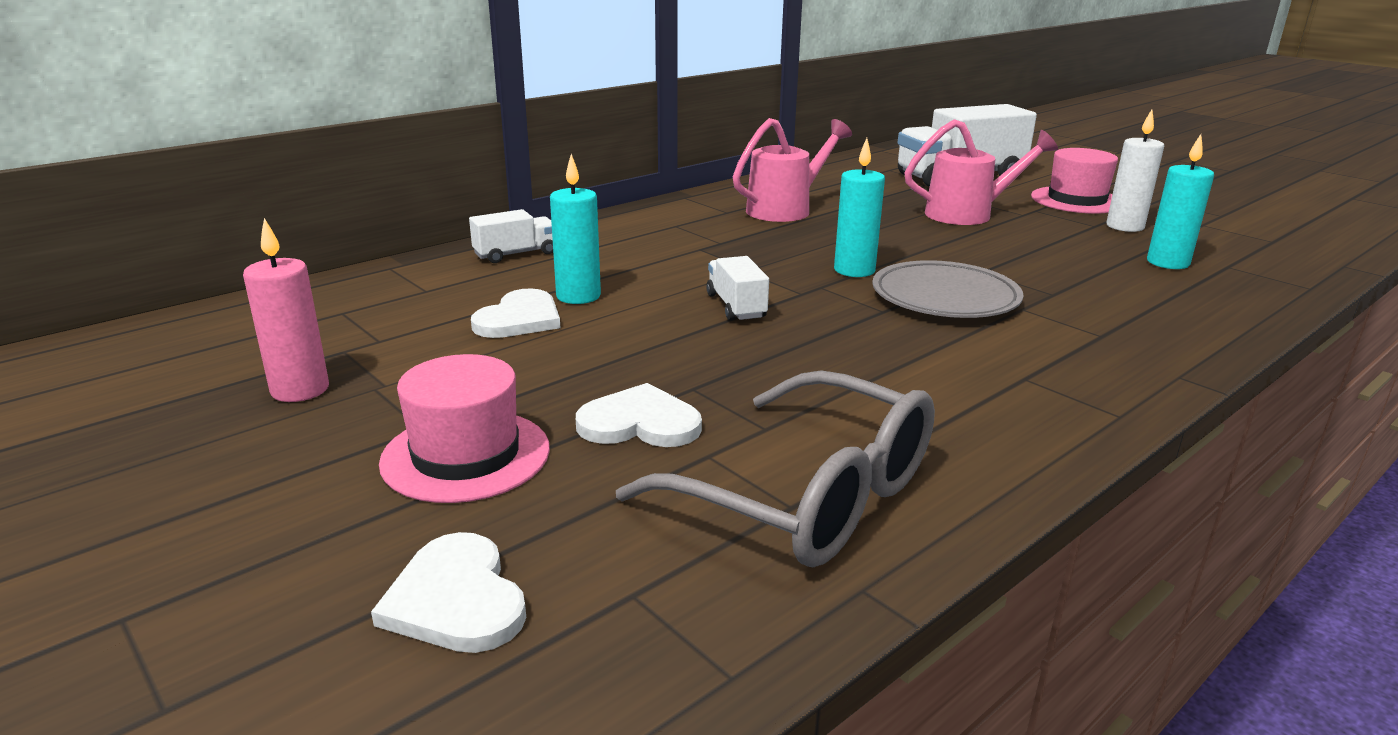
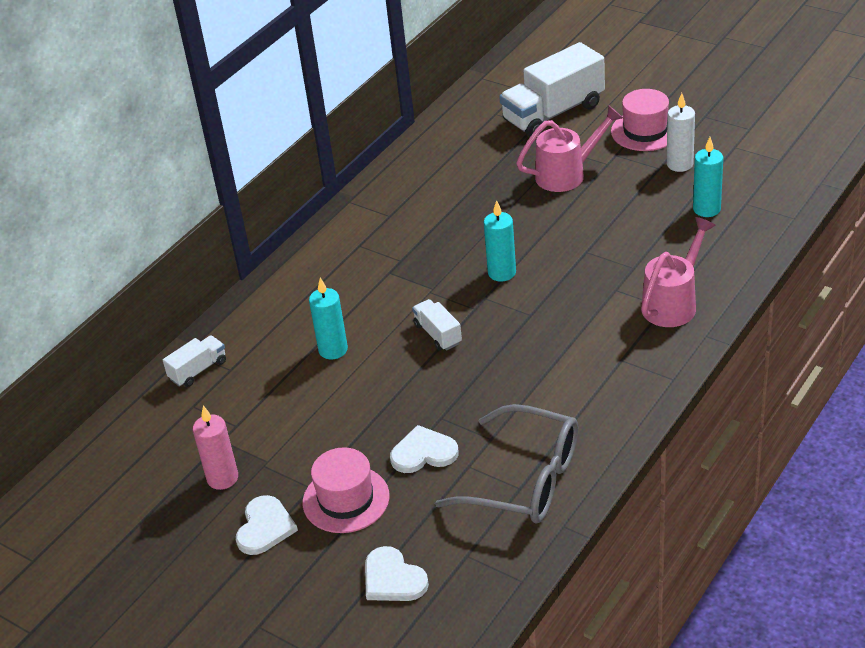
camera: 10 degrees left, 15 degrees up
white truck [469,209,553,263] -> white truck moved to [163,335,226,387]
white heart [471,288,560,338] -> white heart moved to [236,495,298,555]
pink watering can [733,118,852,222] -> pink watering can moved to [641,217,716,327]
grey plate [872,260,1024,318] -> none

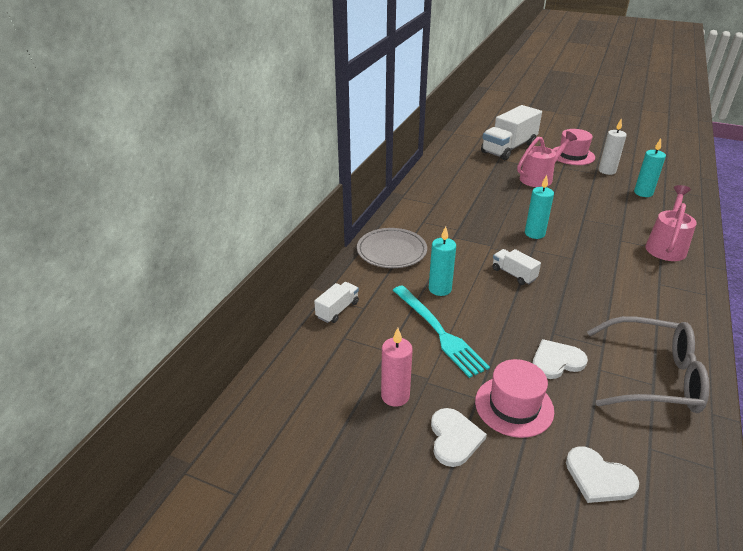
camera: 15 degrees left, 5 degrees down
none -> grey plate [357,228,427,268]
none -> turquoise fork [393,285,490,378]

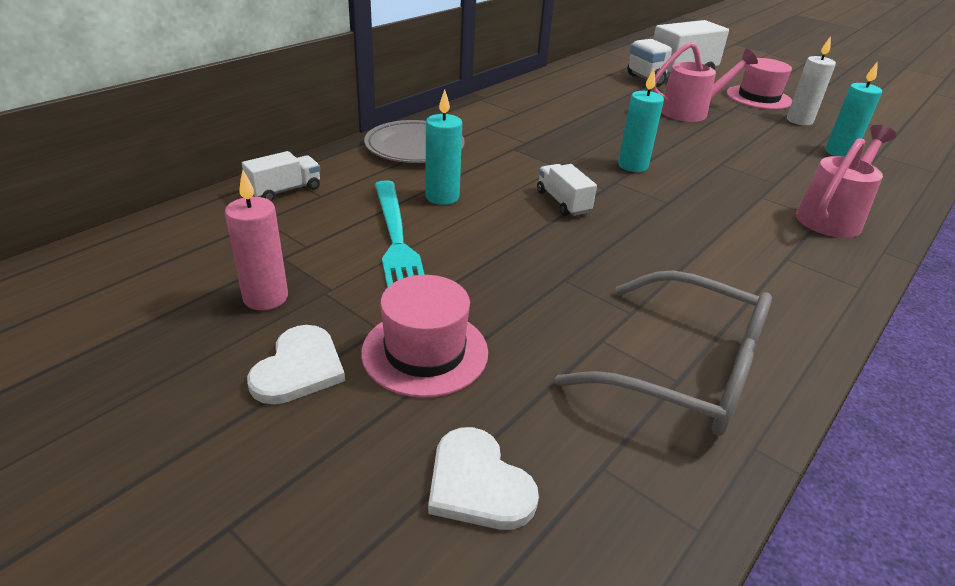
camera: 15 degrees right, 0 degrees up
white heart [532,339,588,379] -> none

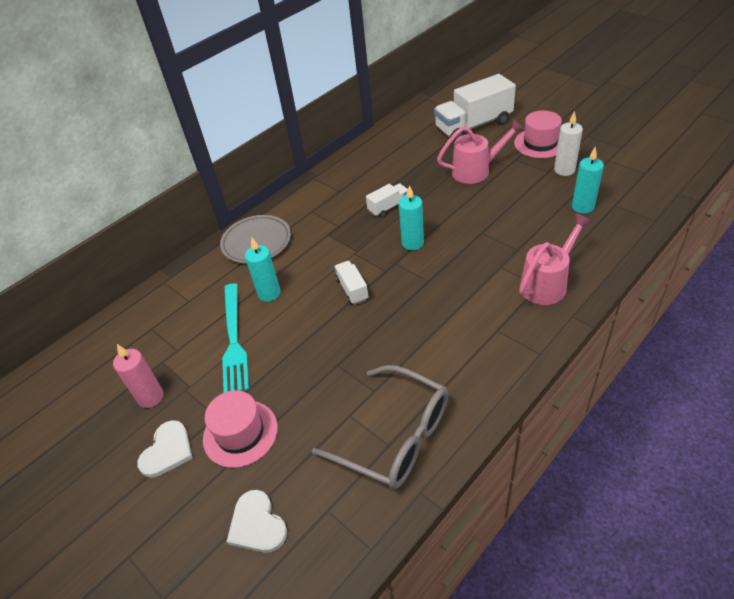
camera: 10 degrees right, 10 degrees up
white truck [242,151,320,201] -> white truck moved to [366,183,408,217]

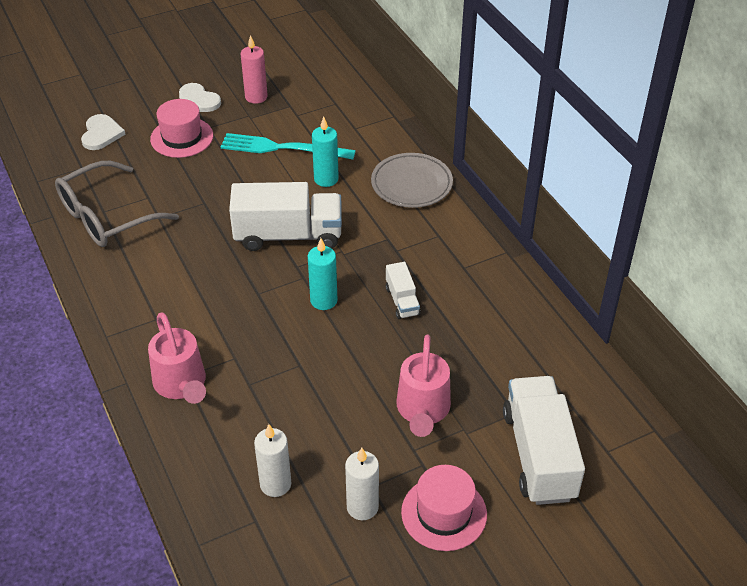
camera: 105 degrees right, 0 degrees up
white heart [226,490,287,553] -> white heart turned 105 degrees clockwise [81,114,125,150]
white truck [334,261,368,305] -> white truck [229,182,342,251], size x2.06
turquoise candle [572,147,604,214] -> white candle [254,424,291,497]

